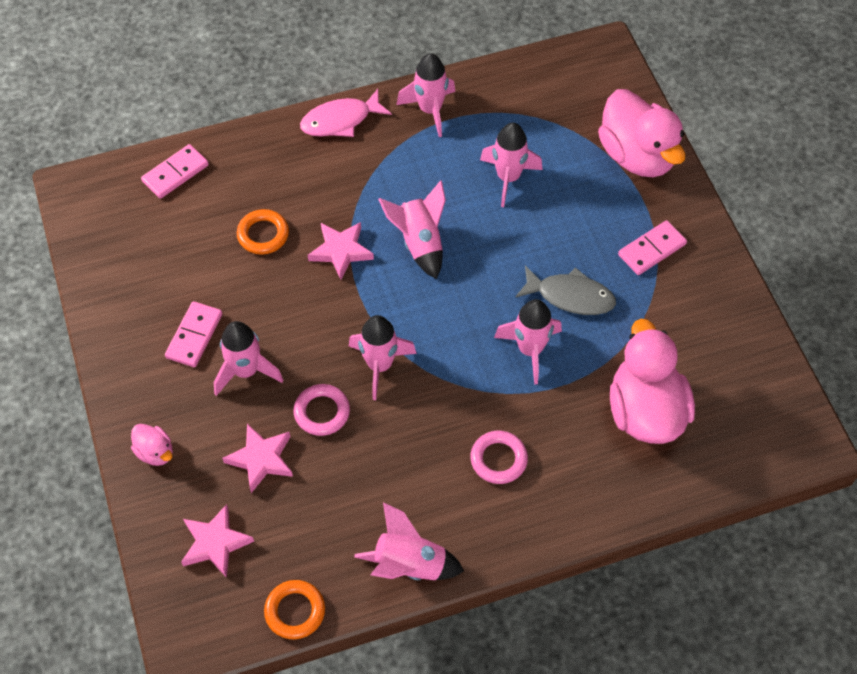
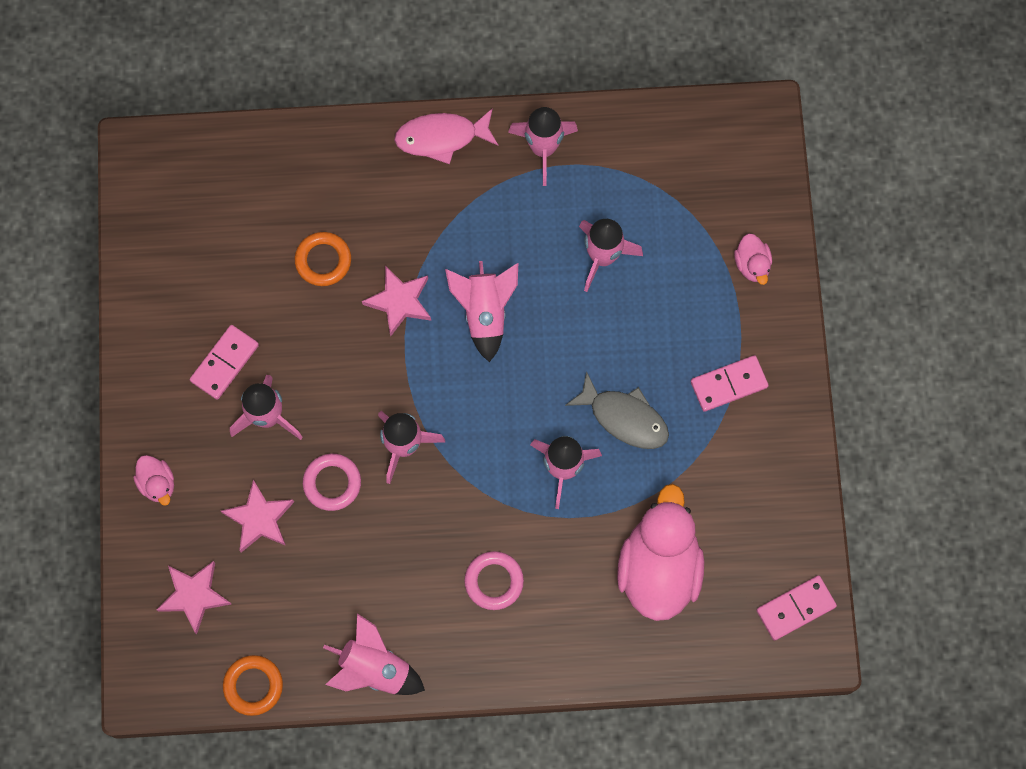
camera: 15 degrees right, 15 degrees up
pink domino [141,144,209,199] -> pink domino moved to [757,575,837,641]
pink duck [598,89,685,177] -> pink duck [734,233,772,285], size x0.45

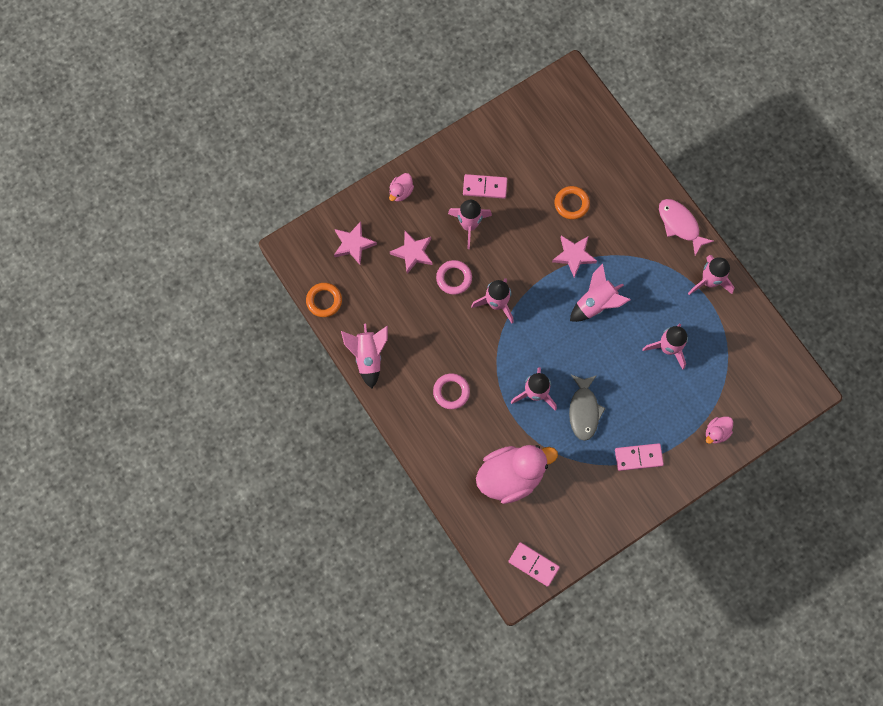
camera: 60 degrees right, 0 degrees up
pink domino [691,355,769,412] -> pink domino turned 45 degrees counterclockwise [615,443,664,471]

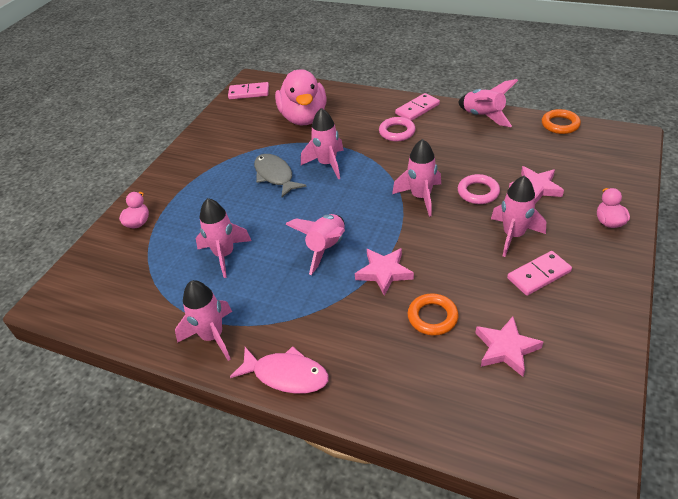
camera: 150 degrees right, 30 degrees down
pink star [334,222,377,265] -> pink star moved to [475,316,543,377]
pink duck [476,445,558,504] -> pink duck turned 45 degrees counterclockwise [275,69,327,125]
pink domino [615,443,664,471] -> pink domino moved to [395,93,440,121]

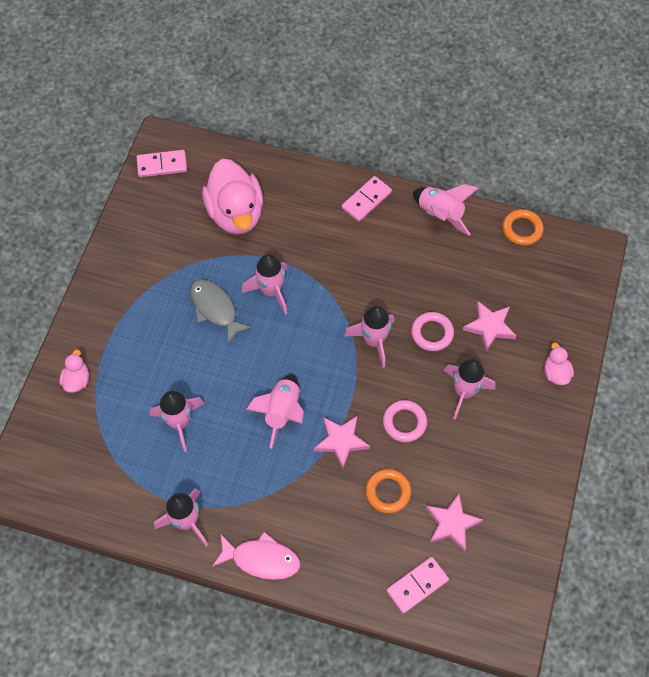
camera: 10 degrees left, 20 degrees up
pink ring [379,117,416,141] -> pink ring moved to [383,400,427,442]
pink domino [507,251,572,296] -> pink domino moved to [386,557,449,614]

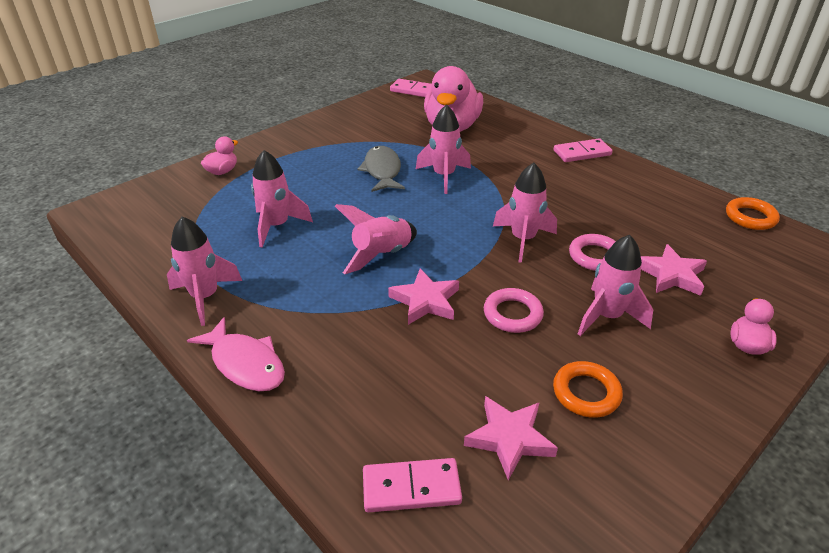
camera: 30 degrees right, 25 degrees down
orange ring [366,469,411,513] -> orange ring moved to [553,361,623,418]
pink rocket [413,184,478,236] -> none

